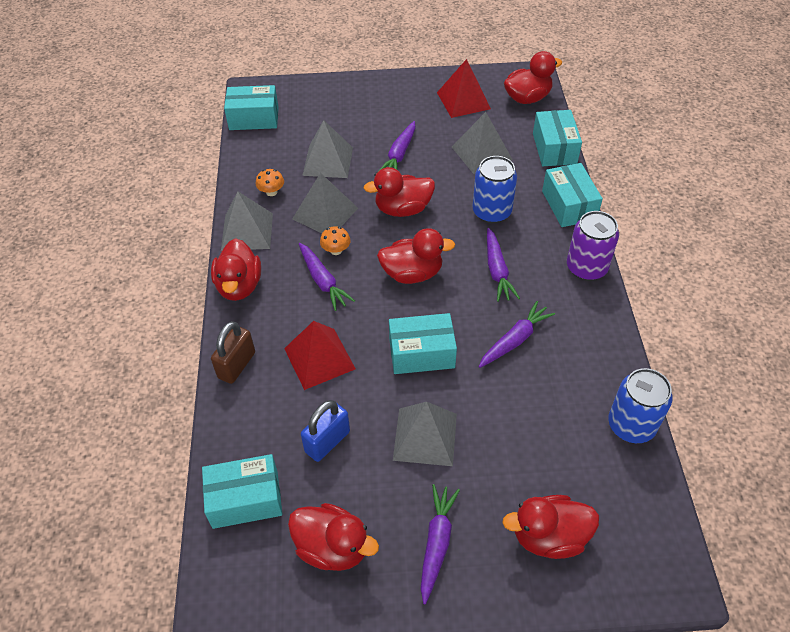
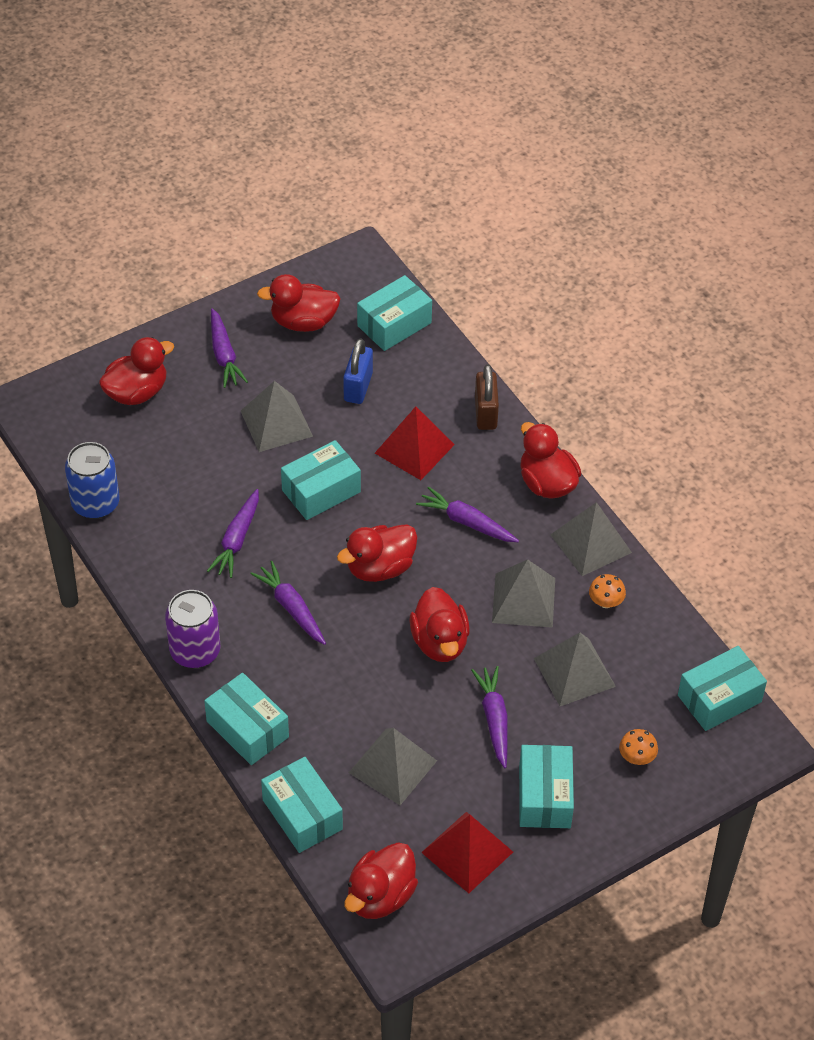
camera: 150 degrees right, 0 degrees up
orange mushroom [320,226,350,255] -> orange mushroom moved to [619,729,658,765]
red duck [363,167,435,217] -> red duck turned 120 degrees clockwise [409,587,470,662]
blue can [473,156,517,224] -> none
none -> turquoise box [519,745,574,828]

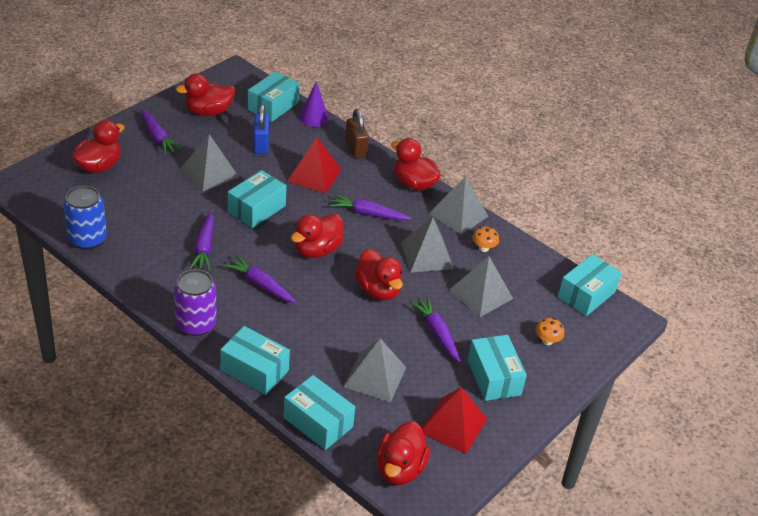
camera: 20 degrees left, 10 degrees down
none -> purple cone [299,81,329,127]

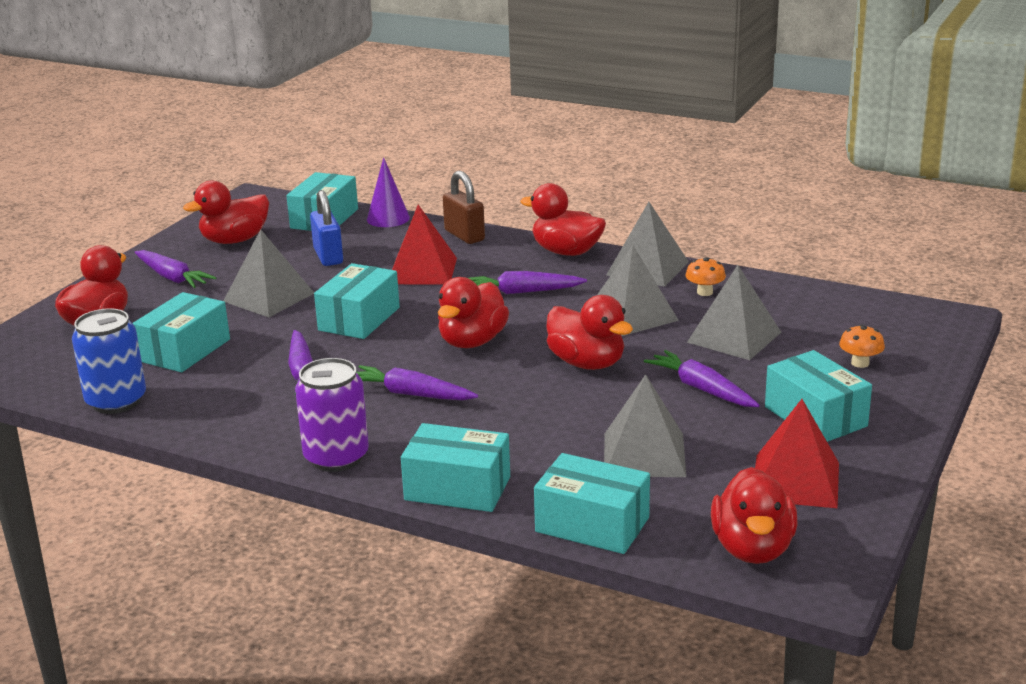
camera: 10 degrees left, 15 degrees down
turquoise box [558,254,621,316] -> turquoise box moved to [132,292,230,372]

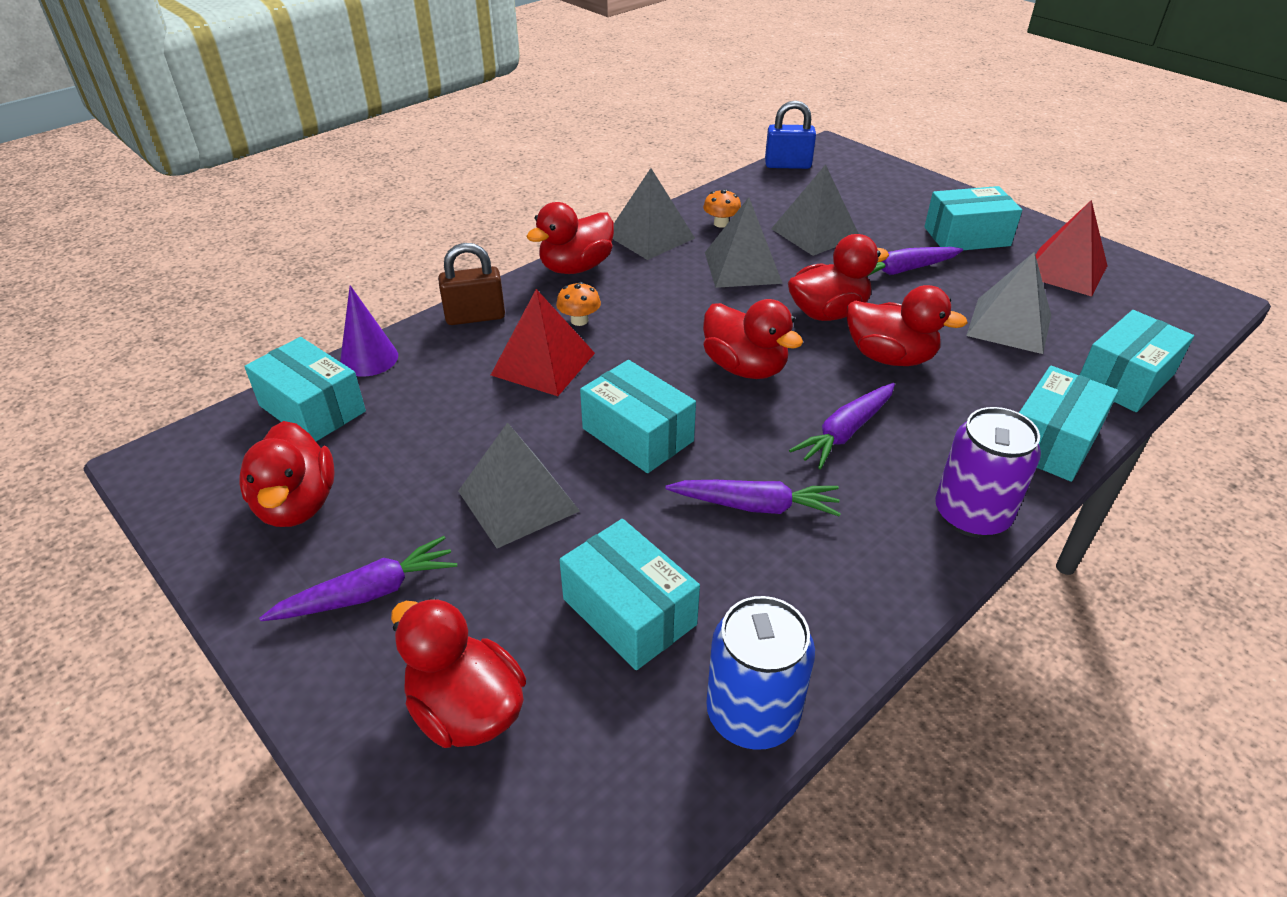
camera: 70 degrees left, 15 degrees up
blue padlock [310,190,343,266] -> blue padlock moved to [765,100,816,169]
purple carrot [469,271,587,294] -> none
red duck [711,467,798,564] -> red duck moved to [847,285,968,366]
orange mushroom [839,324,885,368] -> orange mushroom moved to [556,282,601,326]

